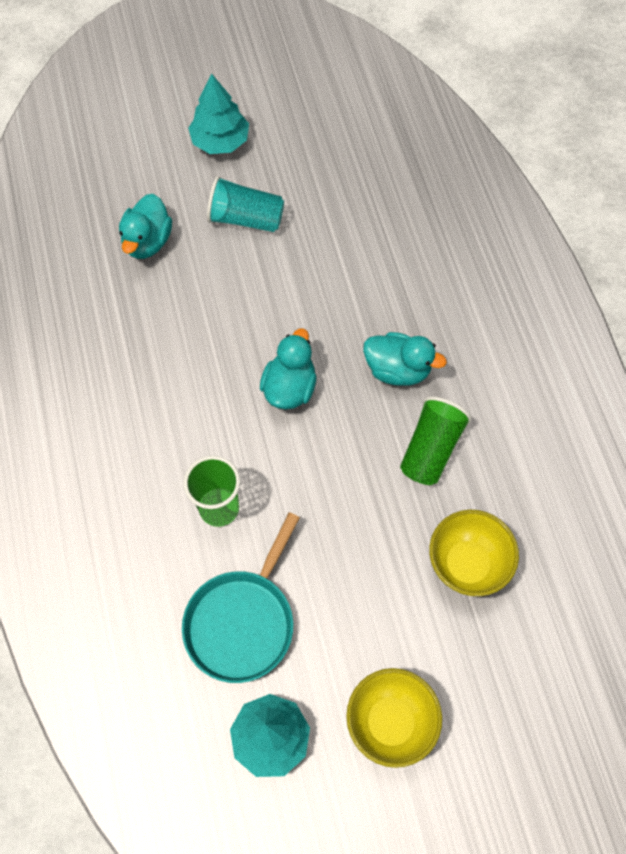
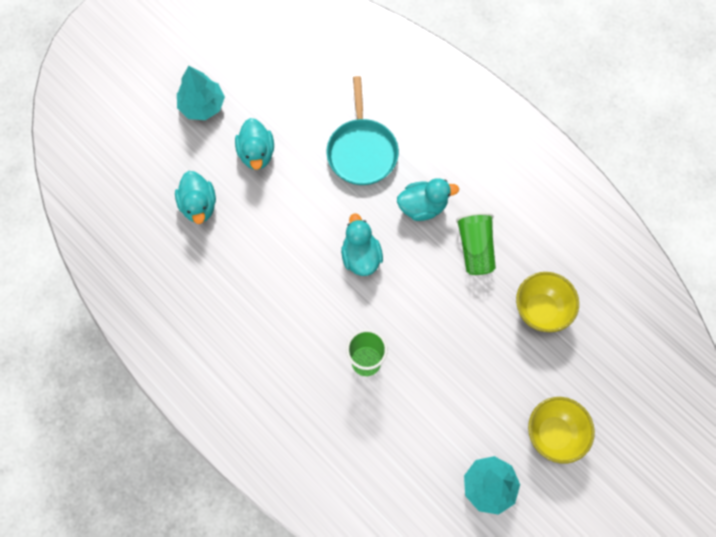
camera: 30 degrees left, 5 degrees up
turquoise pan [182,512,300,683] -> turquoise pan moved to [326,76,399,185]
turquoise cup [207,176,284,232] -> turquoise duck [235,118,274,170]

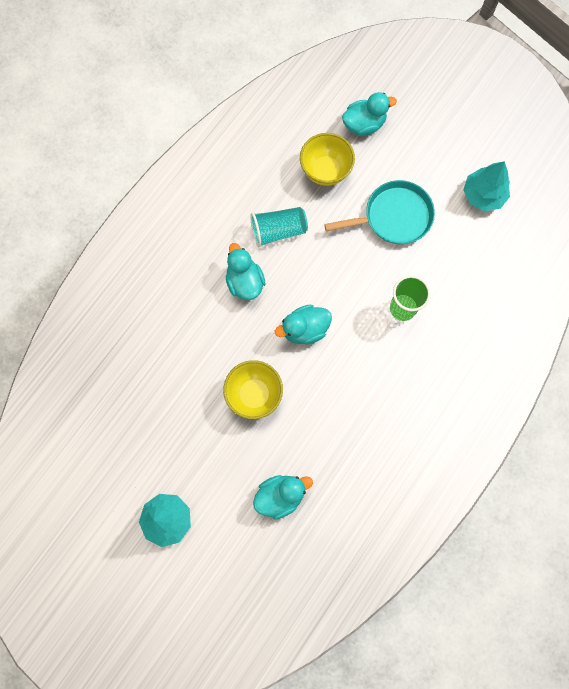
camera: 100 degrees left, 5 degrees up
turquoise duck [235,118,274,170] -> turquoise duck moved to [342,92,397,136]
turquoise pan [326,76,399,185] -> turquoise pan moved to [324,180,435,244]
green cup [456,212,496,275] -> turquoise cup [250,207,308,248]
yellow bowl [528,397,595,464] -> yellow bowl moved to [223,360,283,419]

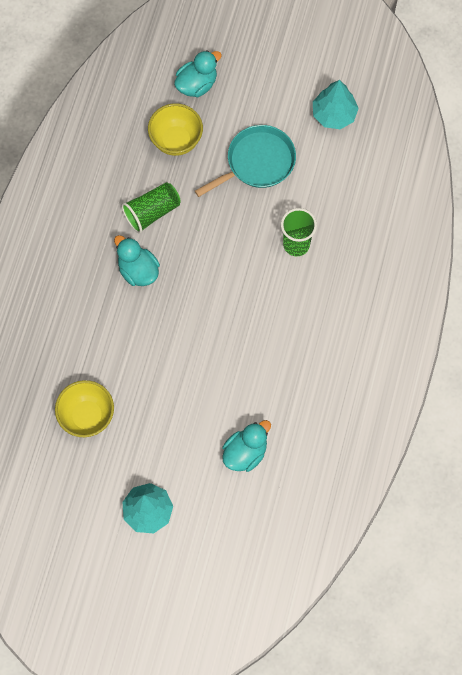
camera: 20 degrees left, 5 degrees down
yellow bowl [223,360,283,419] -> yellow bowl moved to [55,380,114,437]
turquoise cup [250,207,308,248] -> green cup [122,182,181,234]
turquoise duck [275,304,332,344] -> none

